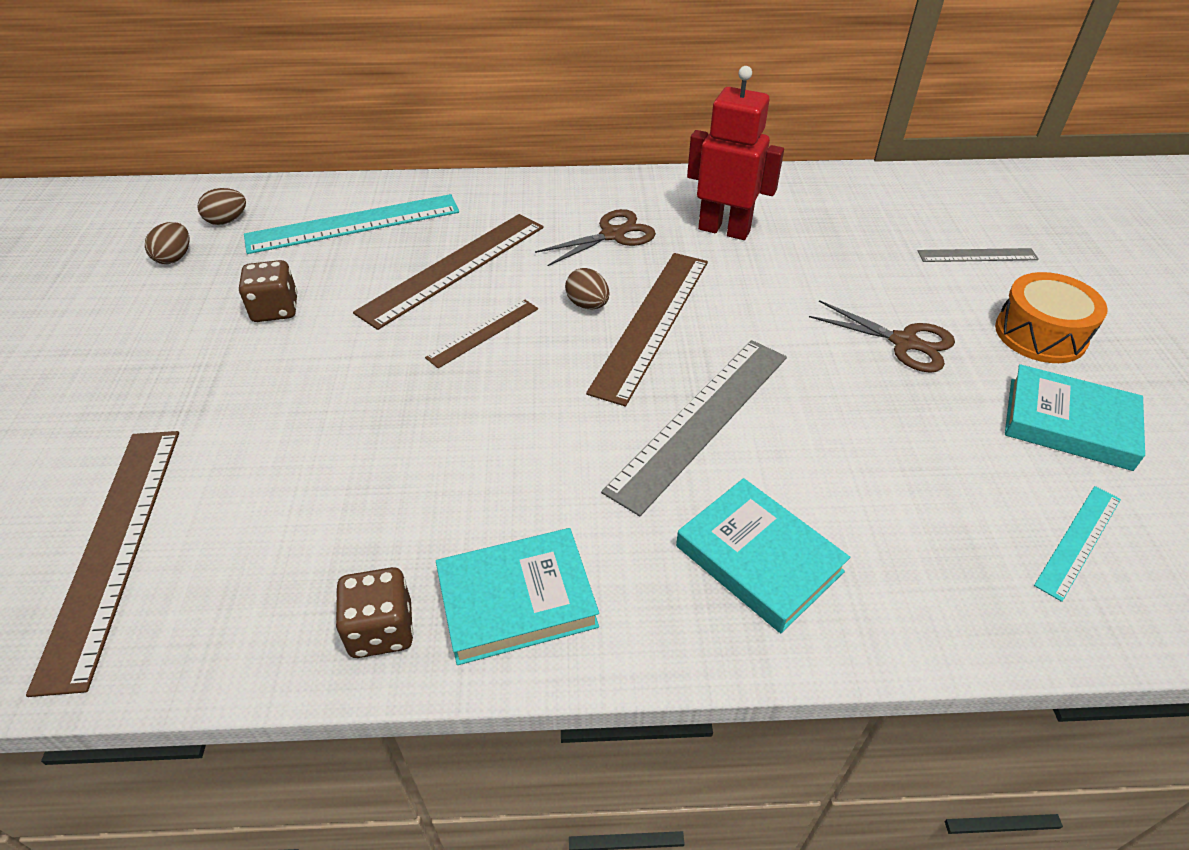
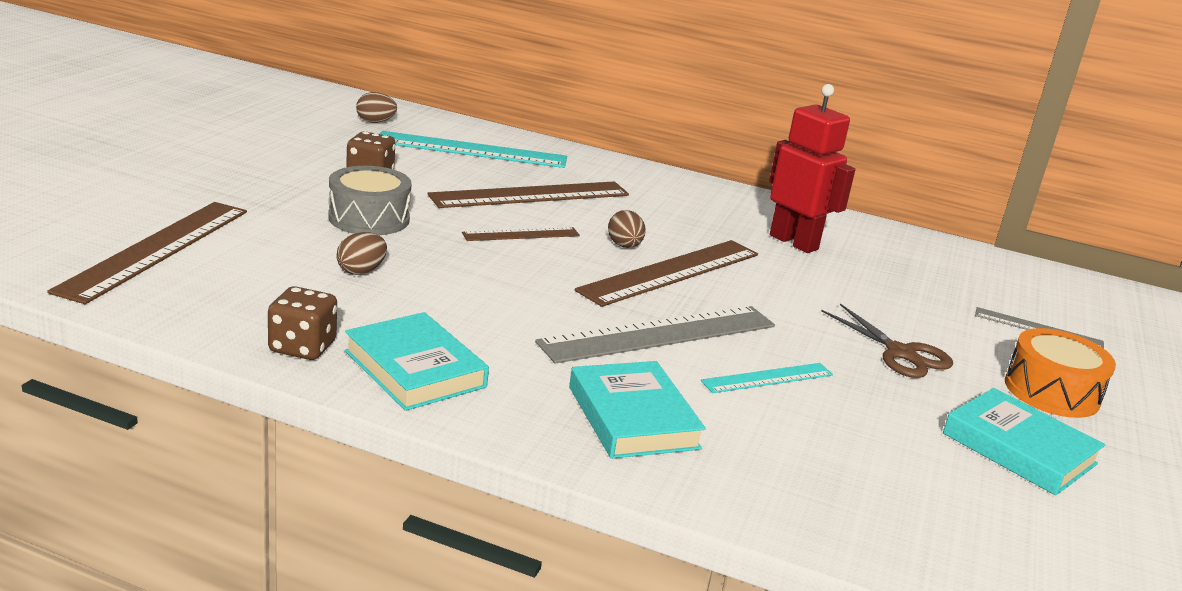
camera: 20 degrees right, 20 degrees down
brown egg [145,222,189,264] -> brown egg moved to [336,232,387,275]
turquoise book [436,528,599,665] -> turquoise book turned 45 degrees clockwise [344,312,489,411]
brown scissors [535,209,656,266] -> none
turquoise ruler [1034,486,1121,602] -> turquoise ruler moved to [701,363,833,393]
none -> grey drum [328,166,412,235]

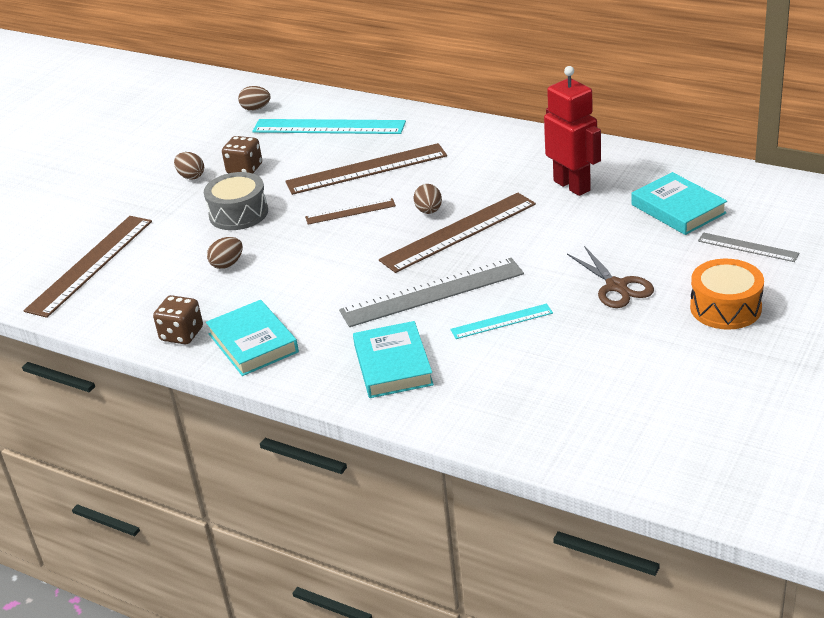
camera: 15 degrees right, 10 degrees up
turquoise book [943,388,1105,496] -> turquoise book moved to [631,172,727,235]
none -> brown egg [174,152,204,180]

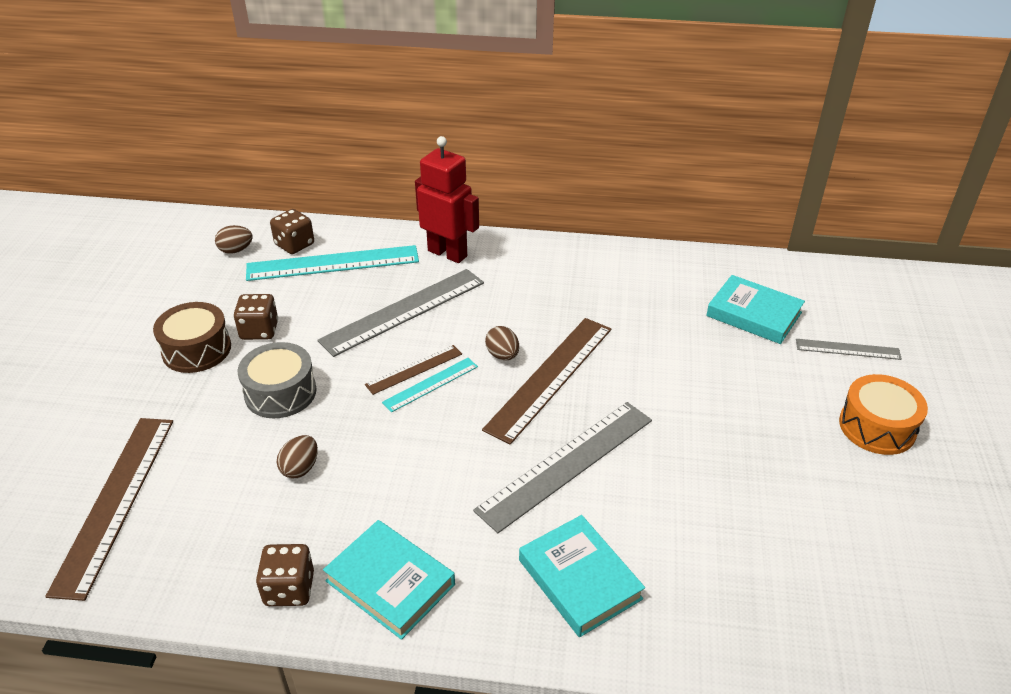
camera: 25 degrees left, 5 degrees up
brown egg [174,152,204,180] -> brown drum [153,302,231,373]
brown ruler [285,143,447,195] -> grey ruler [318,269,484,357]
turquoise ruler [450,304,553,339] -> turquoise ruler moved to [382,358,478,412]
red robot [544,66,601,196] -> red robot moved to [415,136,479,263]
brown scissors [567,246,654,308] -> none
none -> brown dice [270,209,314,254]

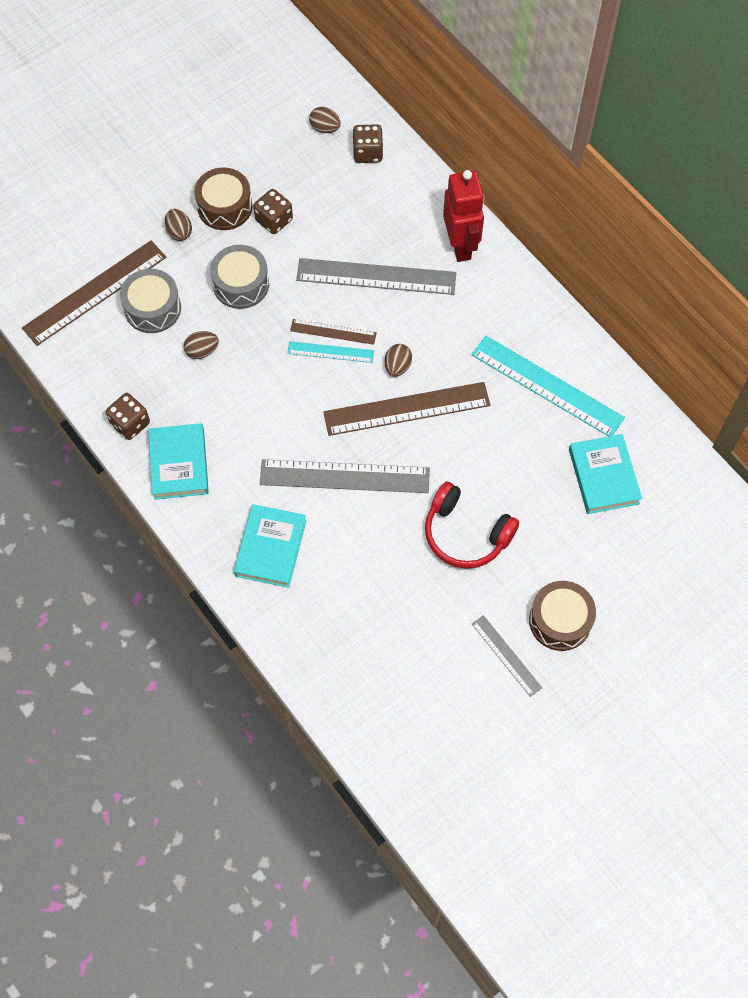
camera: 45 degrees right, 25 degrees up
turquoise ruler [246,245,419,281] -> turquoise ruler moved to [471,336,625,436]
grey ruler [796,339,902,360] -> grey ruler moved to [472,615,542,697]
orange drum [839,374,928,455] -> brown drum [529,581,596,651]
none -> grey drum [120,269,181,333]
none -> brown egg [165,209,192,241]
none -> red headphones [425,481,519,569]

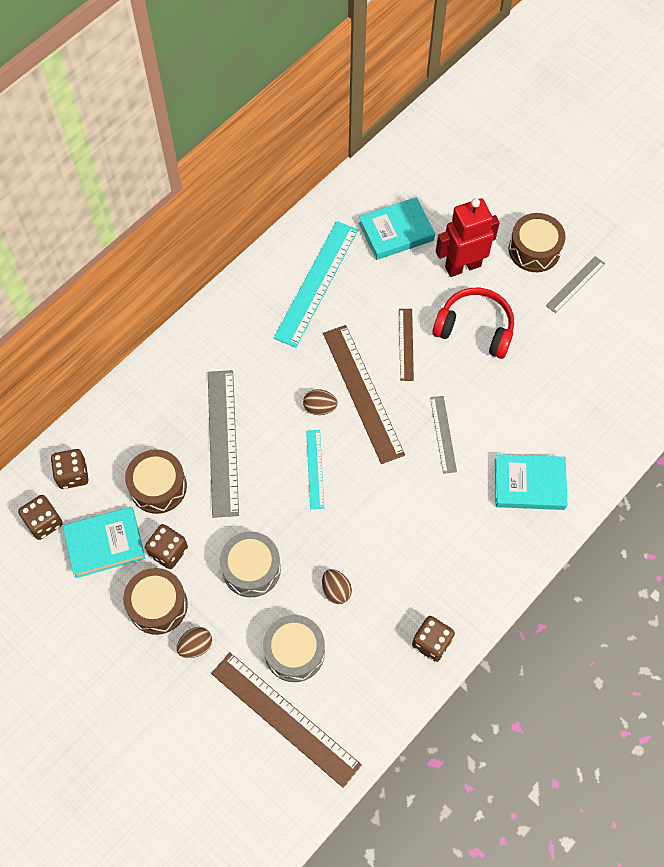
camera: 100 degrees left, 0 degrees up
turquoise book [148,423,209,500] -> turquoise book moved to [63,507,145,578]
grey ruler [260,459,430,493] -> grey ruler [430,396,457,474], size x0.53
brown ruler [290,319,377,345] -> brown ruler moved to [399,309,414,381]
brown egg [309,107,341,133] -> brown dice [18,495,63,540]
red headphones [425,481,519,569] -> red headphones turned 90 degrees counterclockwise [433,288,514,359]
red robot [443,170,484,262] -> red robot moved to [436,198,500,277]
none -> brown drum [125,449,187,514]

